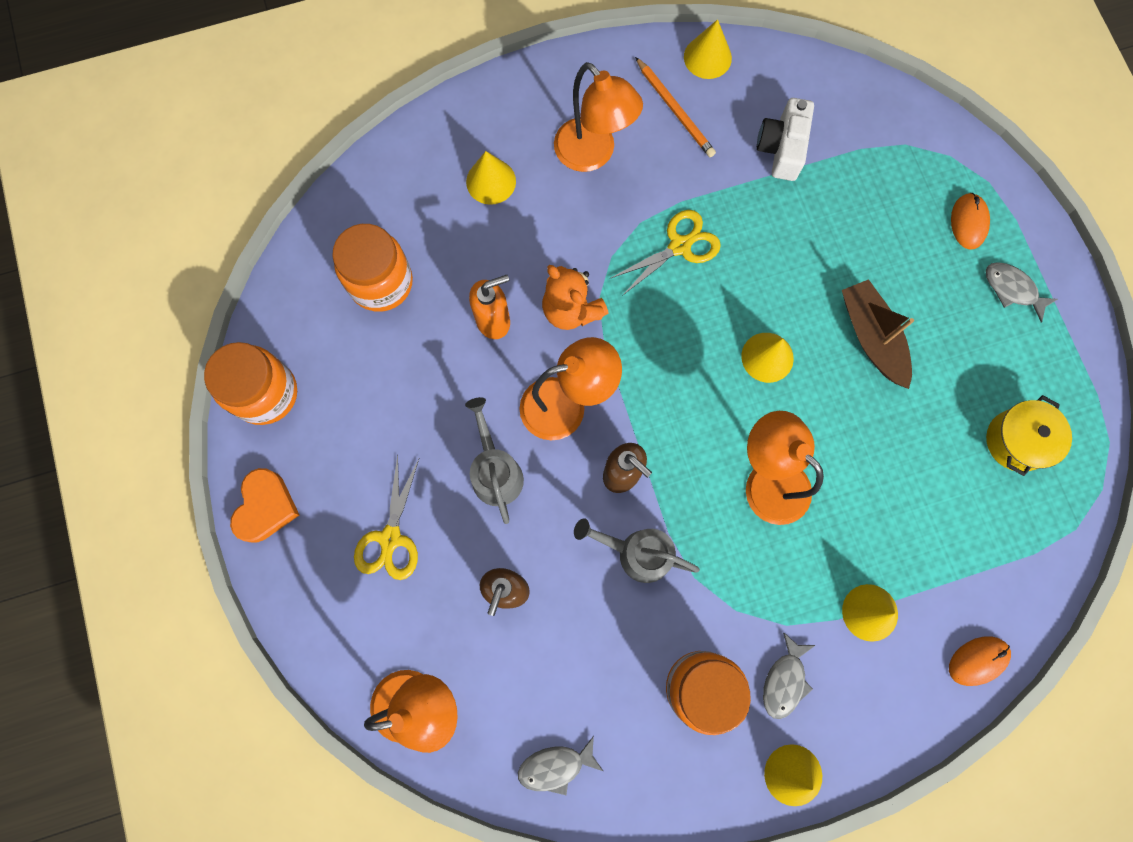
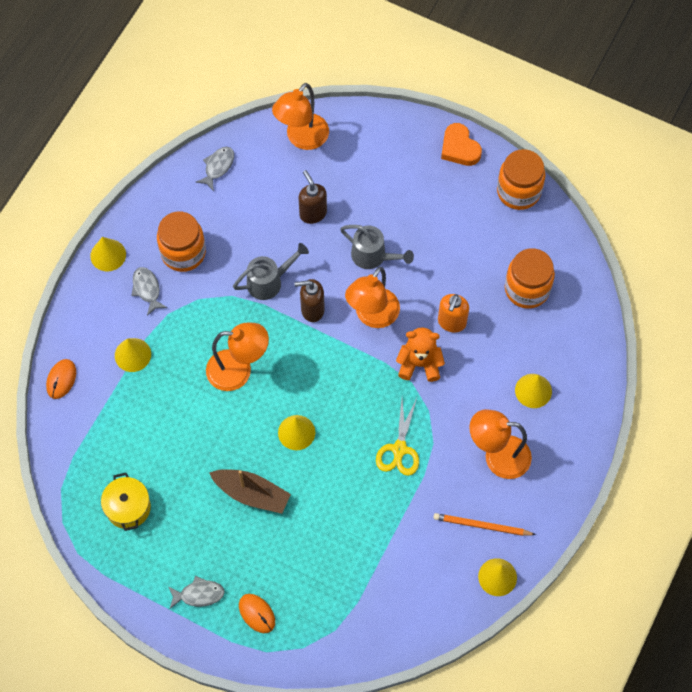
camera: 135 degrees right, 10 degrees down
yellow scissors [354,454,419,580] -> none
white camera [757,98,814,181] -> none

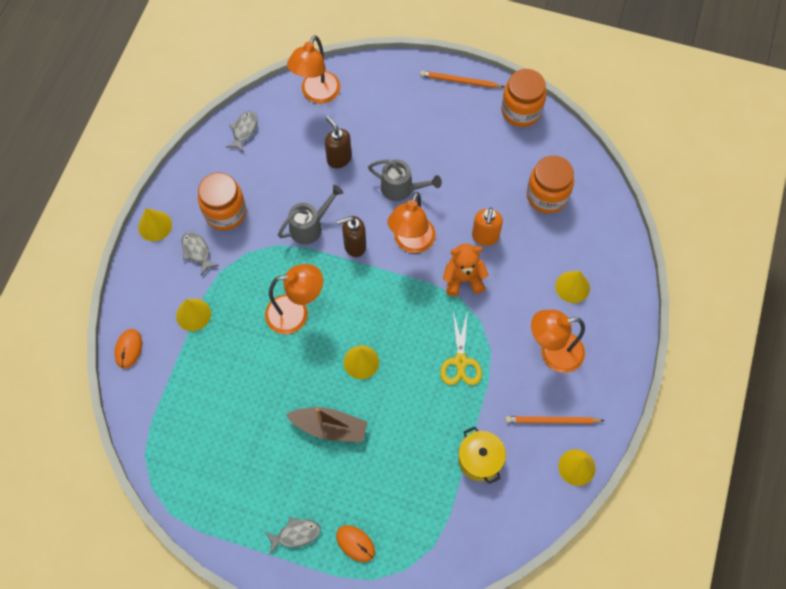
camera: 10 degrees left, 0 degrees up
yellow pot [101,473,151,531] -> yellow pot moved to [458,427,506,484]
orange heart [441,123,482,166] -> orange pencil [420,71,504,88]

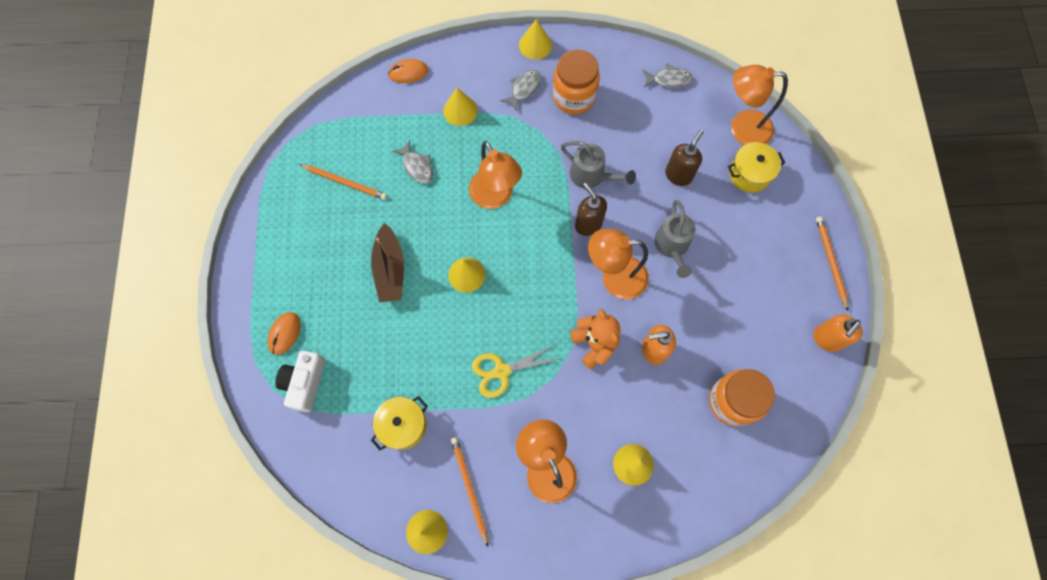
camera: 70 degrees right, 5 degrees up
grey fish [265,517,321,554] -> grey fish moved to [392,140,433,184]
orange jar [501,69,546,127] -> orange soap dispenser [813,314,863,352]
none -> white camera [276,351,325,412]
none -> orange pencil [299,164,387,200]
none -> yellow pot [728,142,785,193]

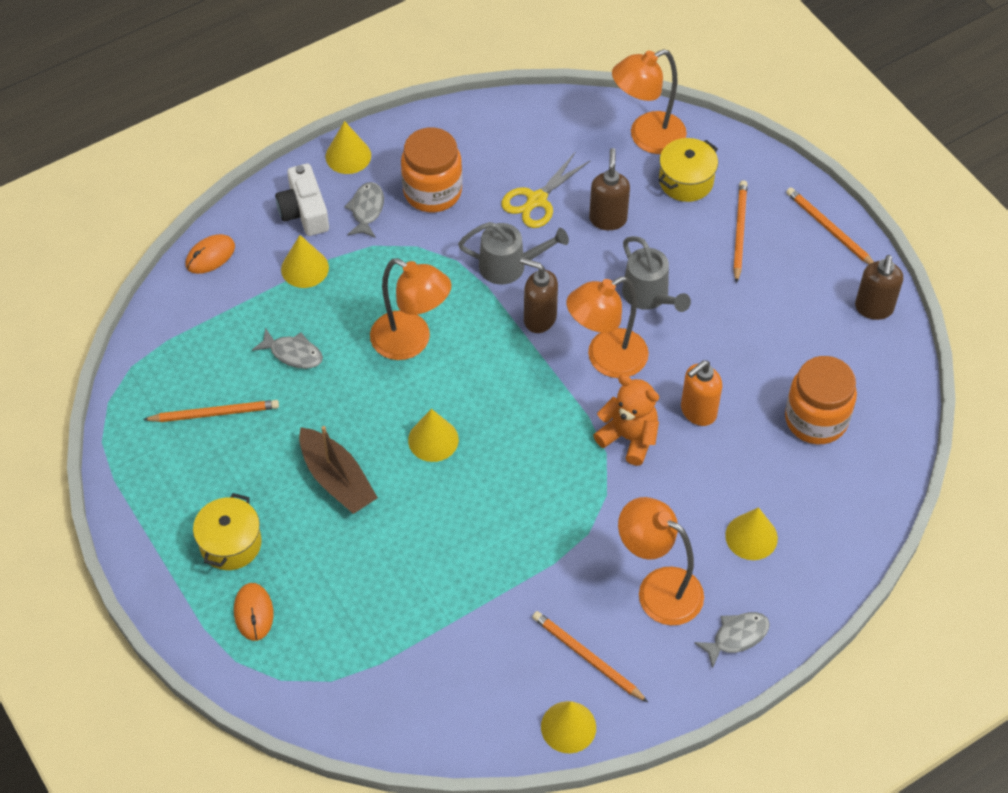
camera: 30 degrees left, 15 degrees down
white camera [276,351,325,412] -> white camera moved to [275,164,329,236]
yellow pot [371,396,428,450] -> yellow pot moved to [193,493,262,570]
yellow scissors [472,344,560,398] -> yellow scissors moved to [501,151,590,228]
grey fish [643,64,693,88] -> grey fish moved to [694,612,770,669]
orange soap dispenser [813,314,863,352] -> brown soap dispenser [855,255,903,320]
none -> orange pencil [733,180,747,283]

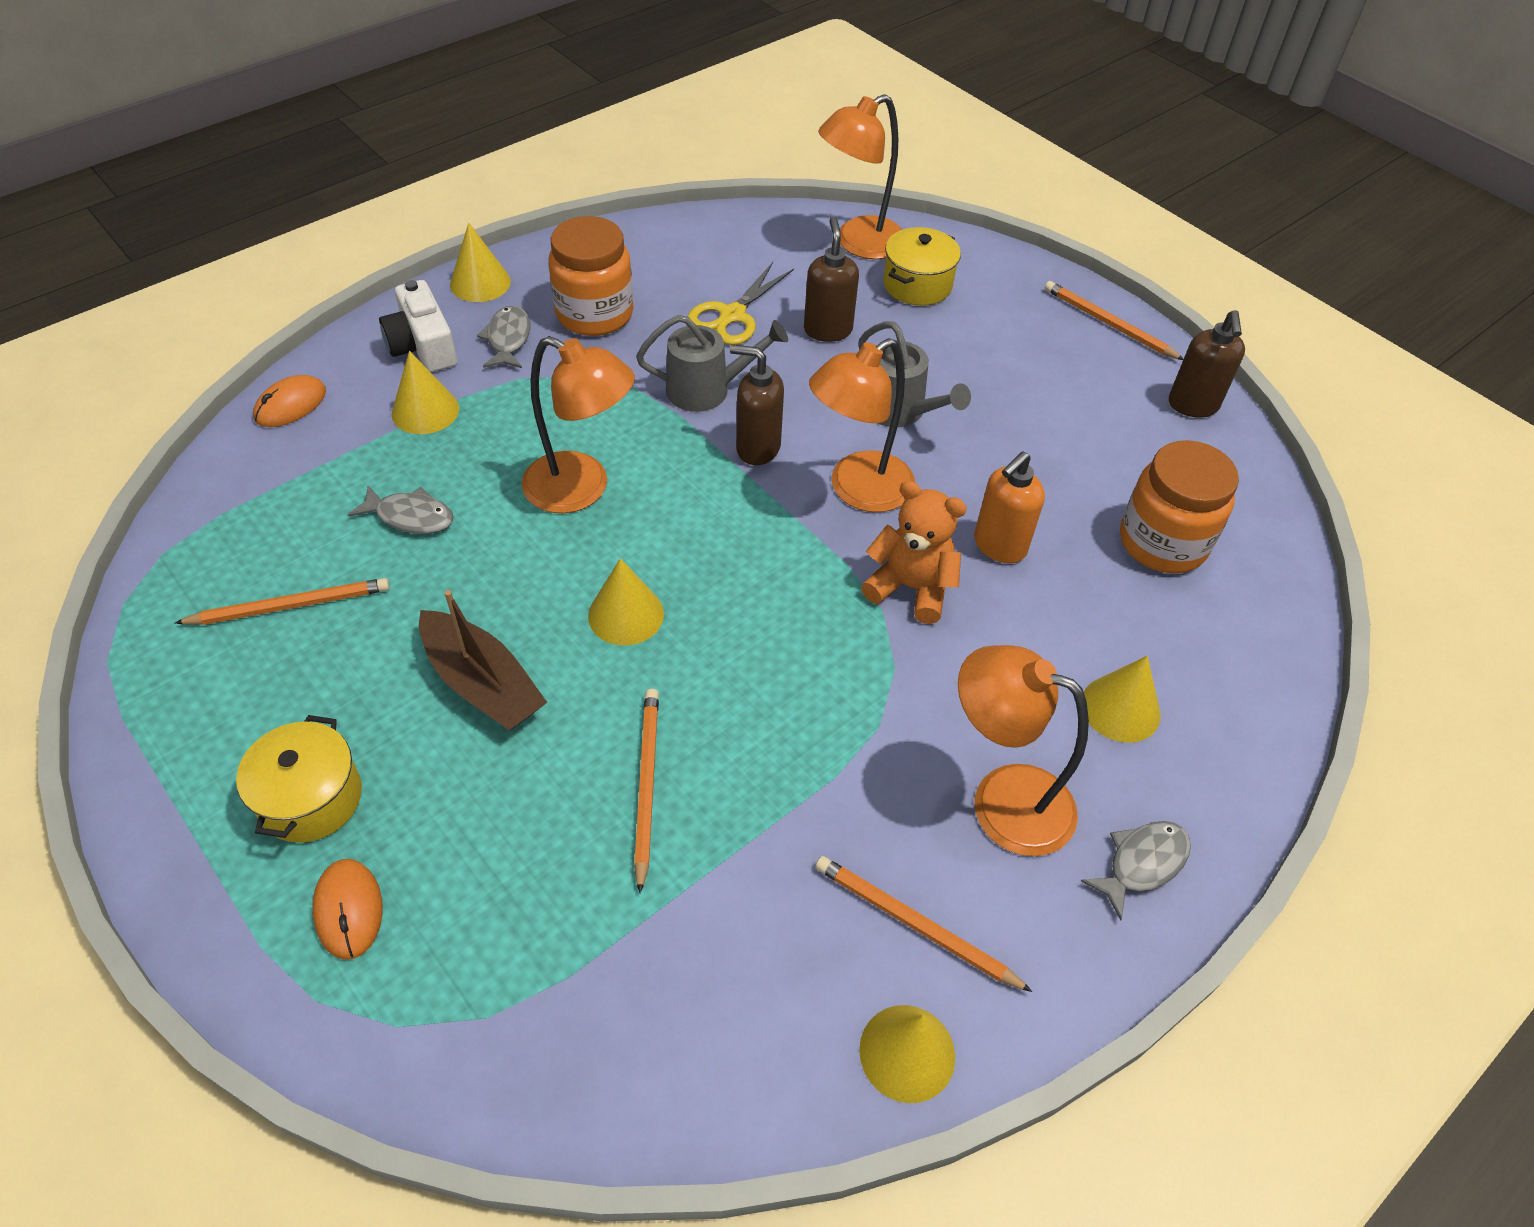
camera: 10 degrees left, 5 degrees down
orange pencil [733,180,747,283] -> orange pencil moved to [634,689,659,893]

